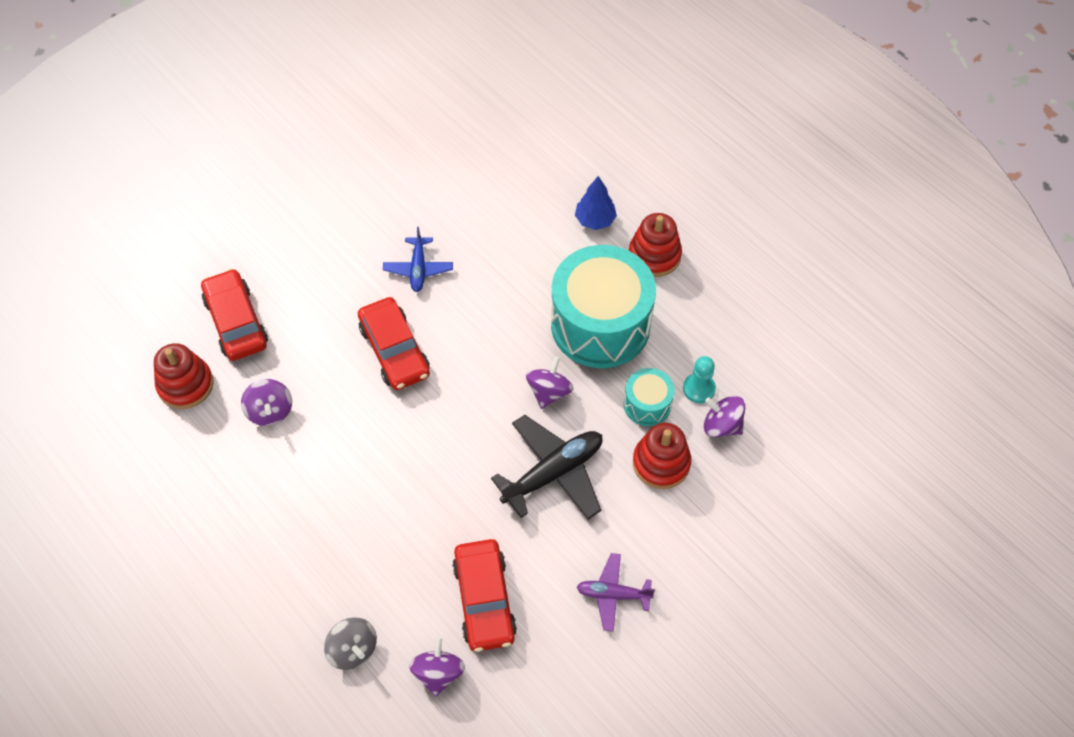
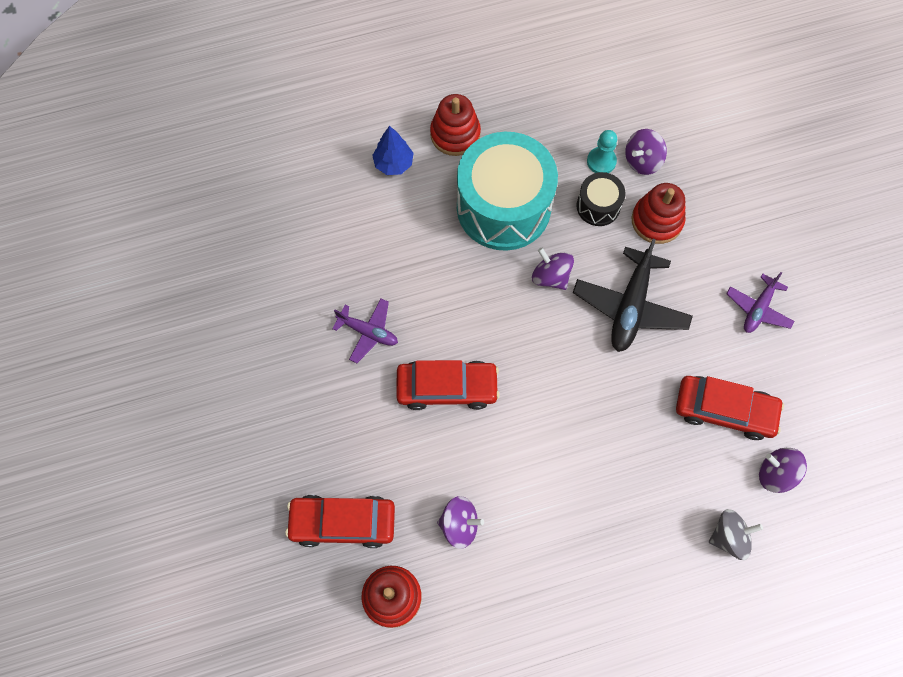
camera: 65 degrees left, 10 degrees up
blue plane [383,227,453,292] -> purple plane [332,299,398,363]
black plane [491,415,603,520] -> black plane turned 150 degrees counterclockwise [573,239,693,352]
turquoise drum [624,368,675,426] -> black drum [576,172,626,226]

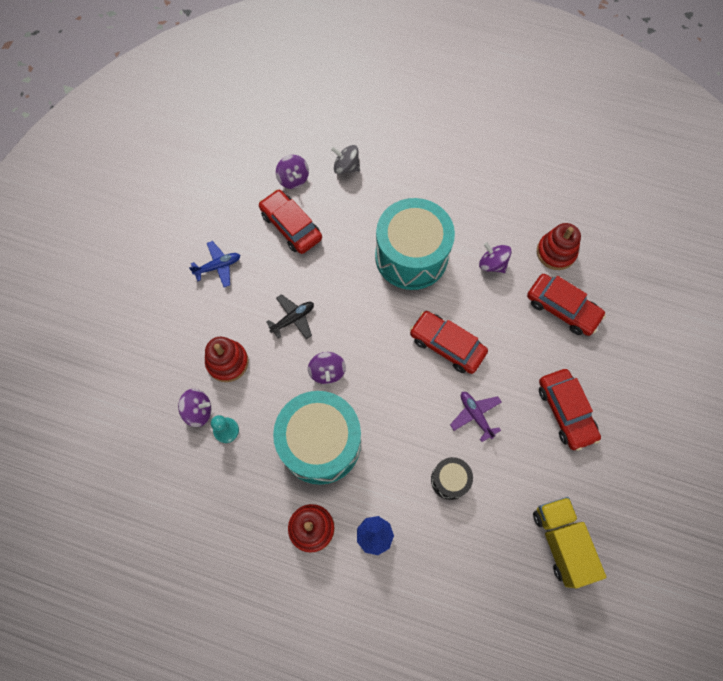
camera: 145 degrees left, 0 degrees up
black plane [573,239,693,352] -> black plane [266,294,314,339], size x0.59
black drum [576,172,626,226] -> black drum moved to [431,457,473,500]
purple plane [726,272,795,333] -> blue plane [189,241,240,288]
none -> turquoise drum [375,198,455,290]
none -> yellow truck [533,497,606,588]
none -> red car [539,369,601,451]

